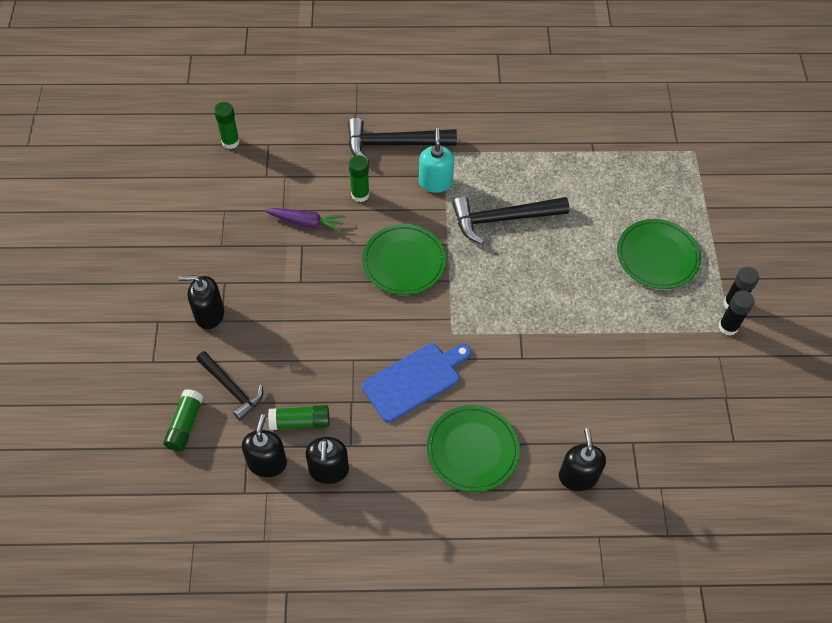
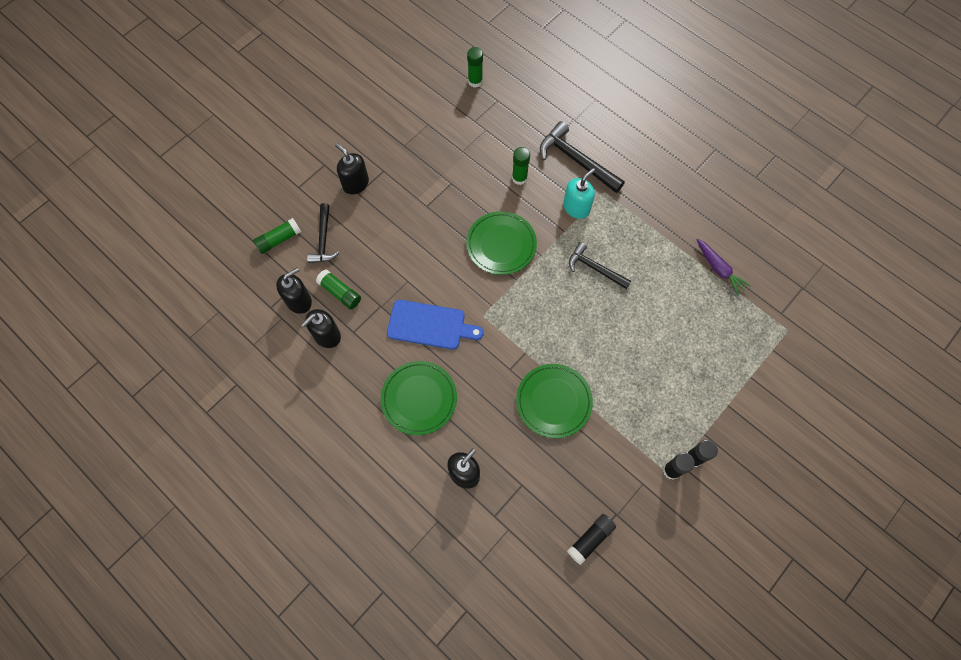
camera: 45 degrees right, 10 degrees up
purple carrot [265,208,345,232] -> purple carrot moved to [697,239,751,296]
black hammer [452,197,569,244] -> black hammer [569,242,631,289], size x0.66
green plate [617,219,701,289] -> green plate moved to [516,364,593,438]
none -> black glue stick [567,514,616,565]

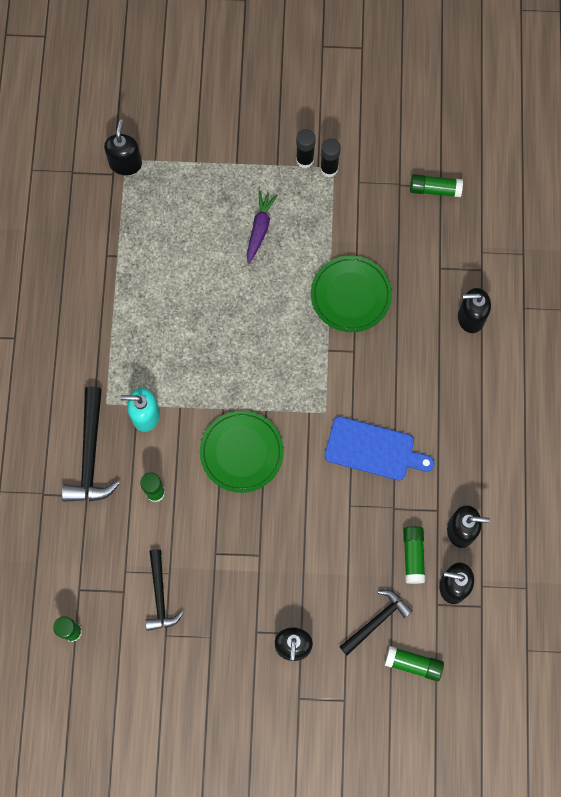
camera: 130 degrees left, 5 degrees up
green plate [381,361,457,435] -> none
blue cutting board [387,300,484,350] -> blue cutting board turned 135 degrees clockwise [324,416,435,480]
black glue stick [567,514,616,565] -> green glue stick [410,174,463,197]
black hammer [569,242,631,289] -> black hammer moved to [145,549,183,631]
purple carrot [697,239,751,296] -> purple carrot moved to [247,190,278,264]
none -> black soap dispenser [104,120,142,175]

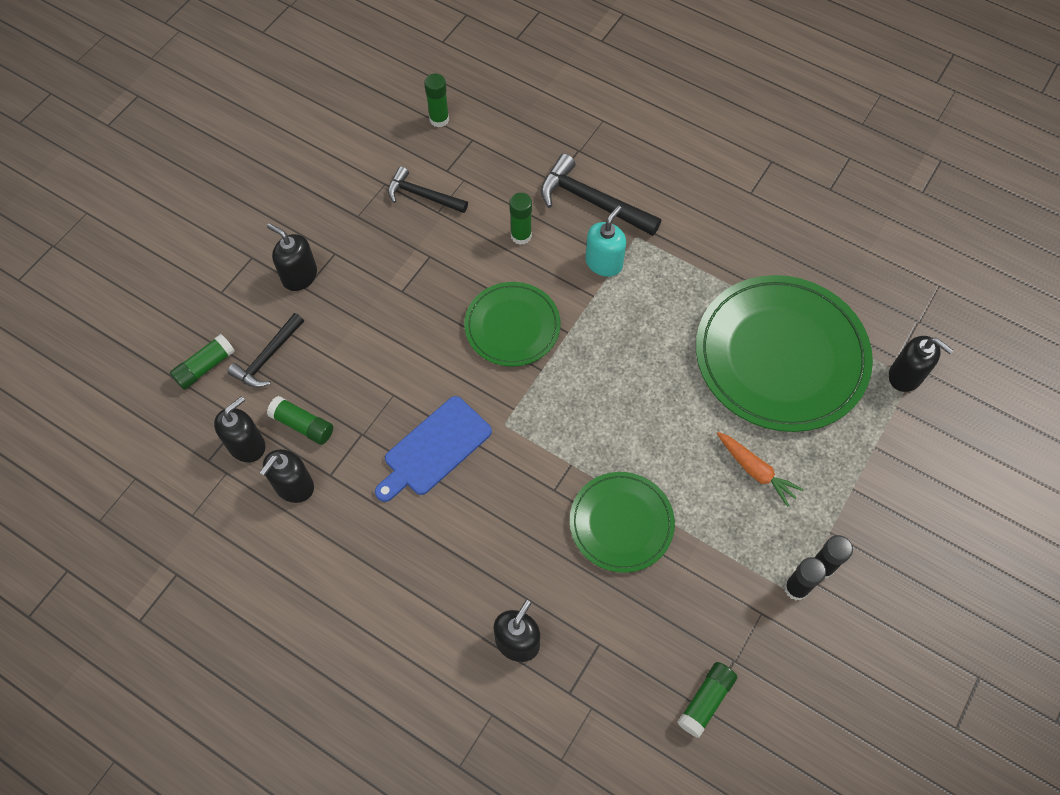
camera: 120 degrees right, 10 degrees down
purple carrot [247,190,278,264] -> orange carrot [717,432,804,507]
black hammer [340,590,413,656] -> black hammer turned 45 degrees clockwise [228,313,304,388]
none -> green plate [696,275,873,432]

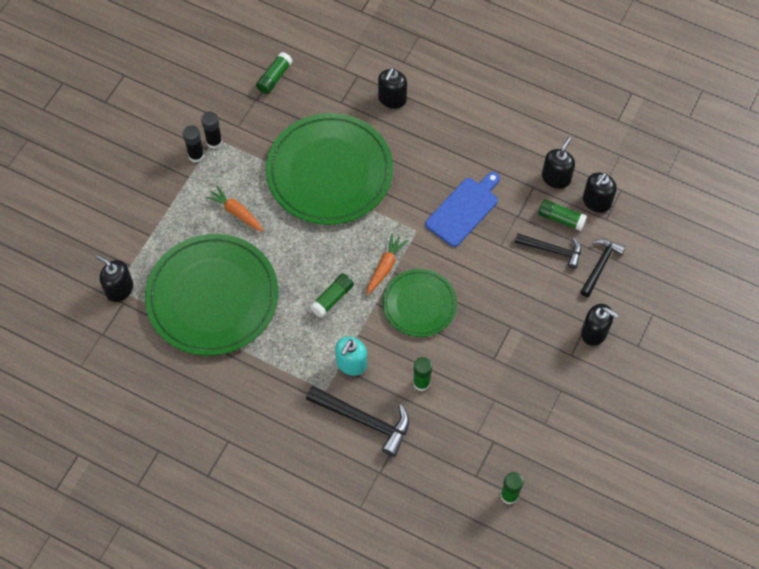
camera: 175 degrees right, 0 degrees up
green glue stick [170,334,235,390] -> green glue stick moved to [310,273,354,318]
black hammer [388,166,468,213] -> black hammer moved to [515,233,581,269]
green plate [570,472,675,573] -> green plate [266,113,393,225], size x1.79
none -> orange carrot [366,234,408,295]

